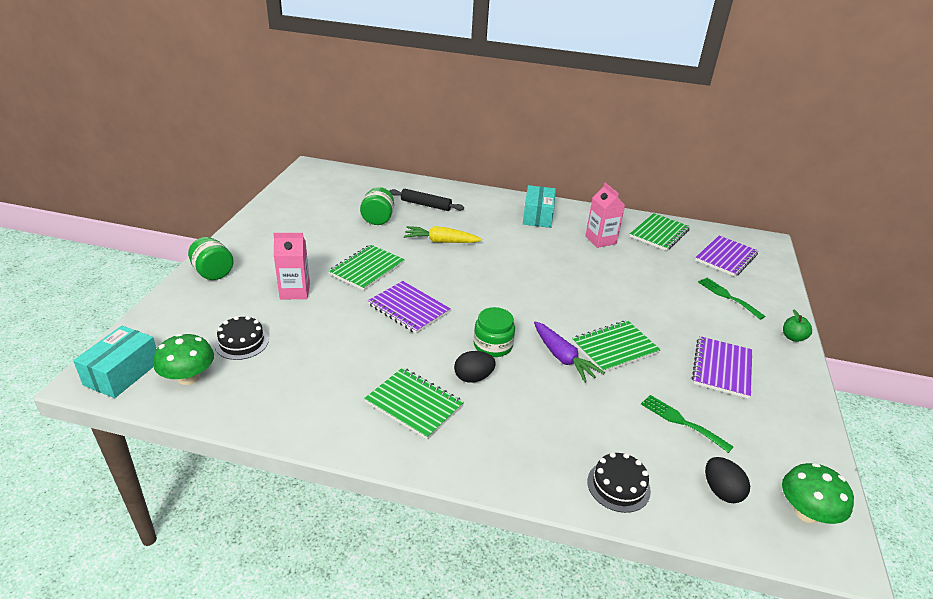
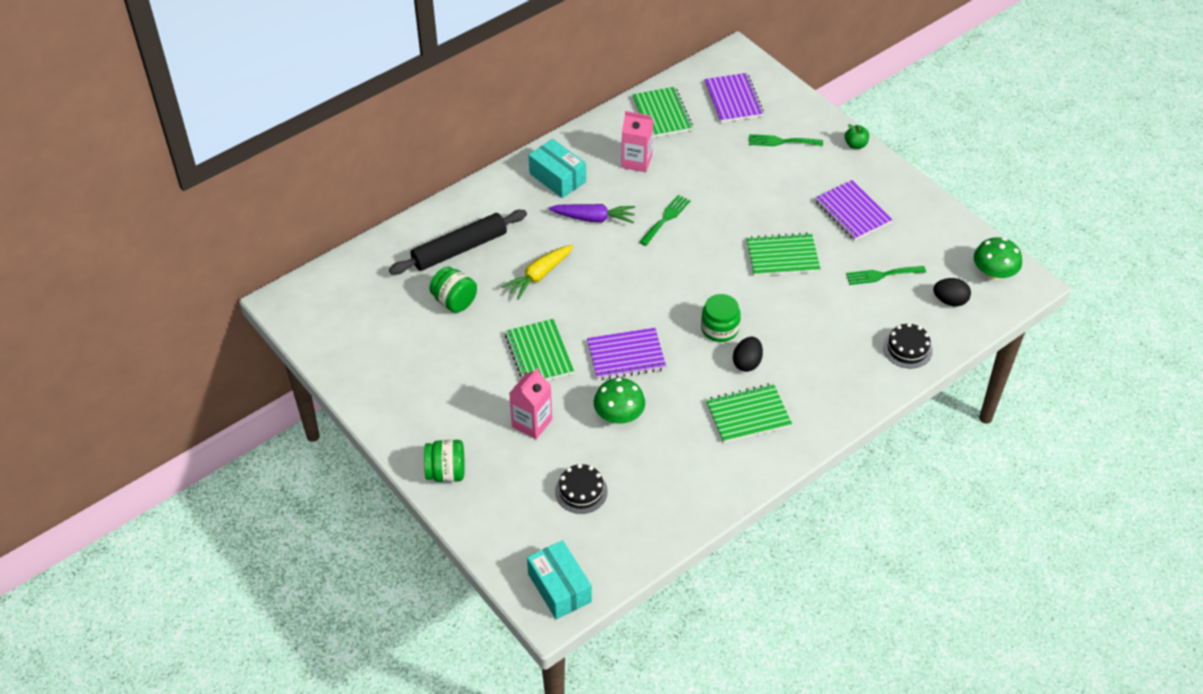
camera: 50 degrees left, 15 degrees up
green mushroom [153,333,214,385] -> green mushroom moved to [594,378,645,423]
black rolling pin [389,189,464,211] -> black rolling pin [389,210,527,275], size x1.54
purple carrot [534,321,605,383] -> purple carrot moved to [549,204,636,223]
green notebook [572,320,661,372] -> green notebook turned 75 degrees clockwise [747,232,820,276]
none -> green fork [639,195,690,246]

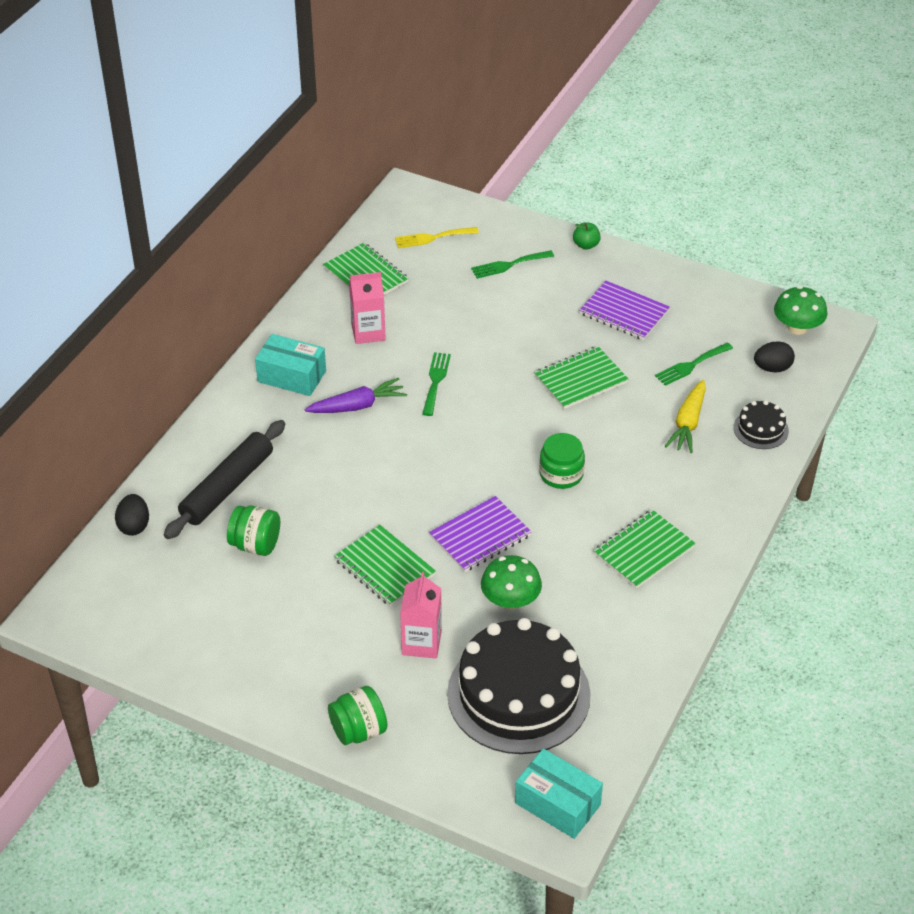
camera: 25 degrees left, 5 degrees down
yellow carrot [501,245,574,300] -> yellow carrot moved to [665,380,706,453]
black cake [555,464,608,514] -> black cake [447,618,591,754], size x2.28
purple notebook [705,73,764,123] -> yellow fork [395,227,479,248]
black egg [733,337,763,372] -> black egg moved to [115,494,149,536]

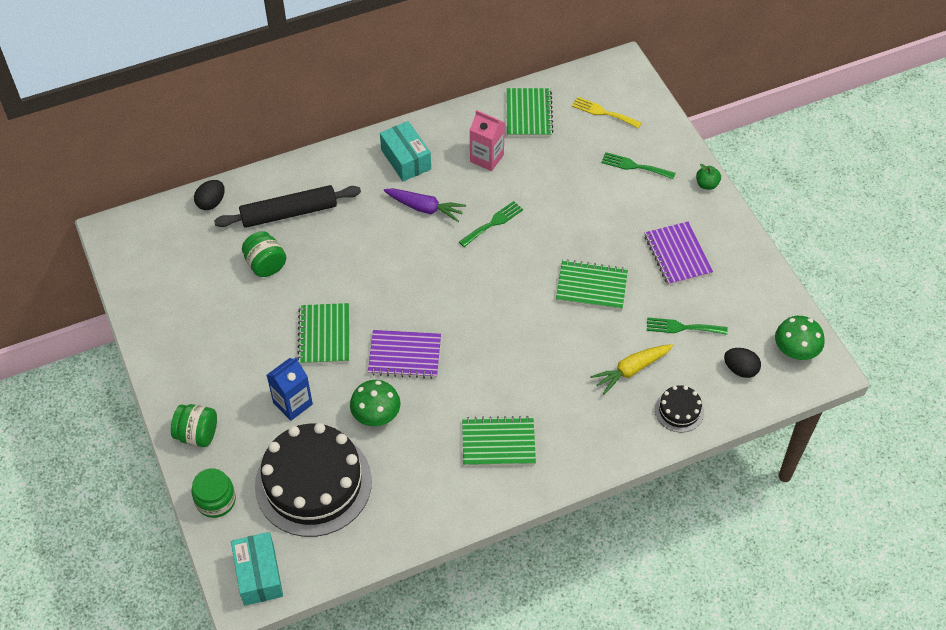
camera: 40 degrees right, 10 degrees up
pink carton [400,572,442,659] -> blue carton [267,357,313,421]
green jar [539,433,585,489] -> green jar moved to [192,468,236,518]

